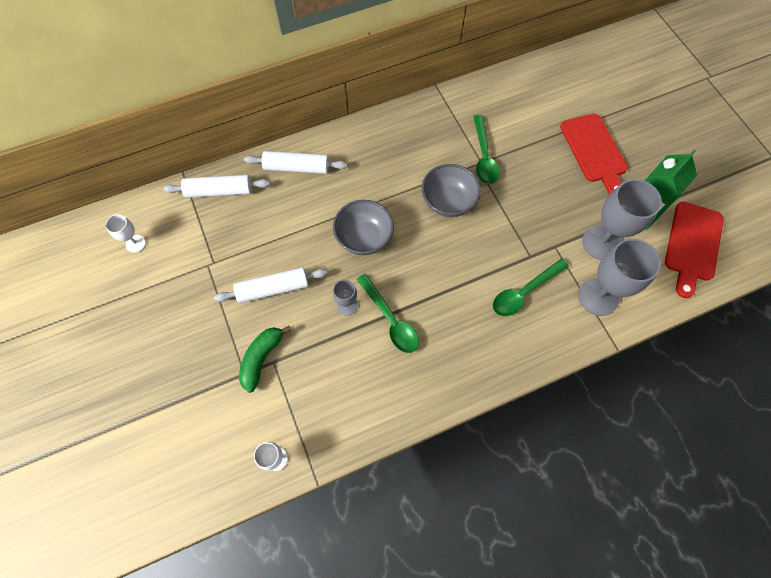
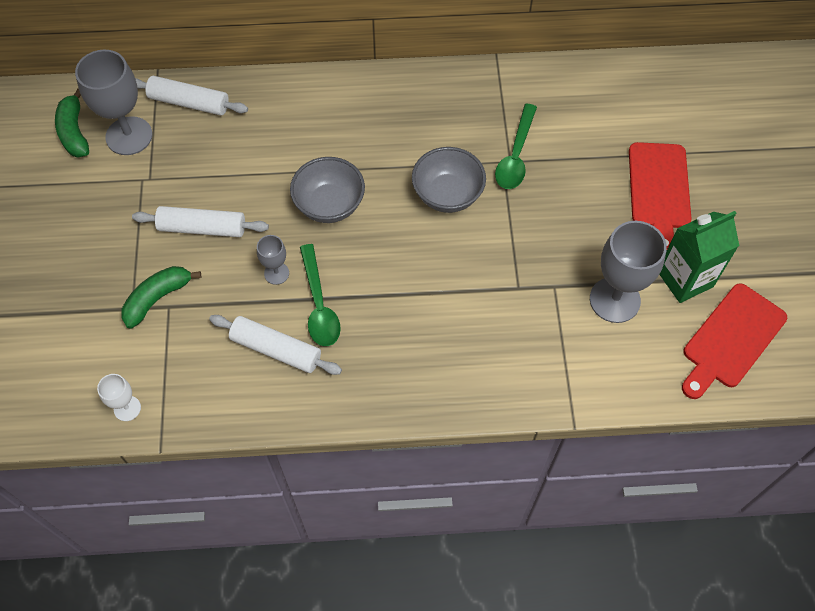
camera: 20 degrees right, 5 degrees down
white goblet [105,214,146,253] -> green banana [55,89,89,158]
white rolling pin [244,151,347,174] -> white rolling pin moved to [209,315,342,375]
green spoon [493,258,569,316] -> none
grey goblet [578,239,661,316] -> grey goblet moved to [75,50,153,155]

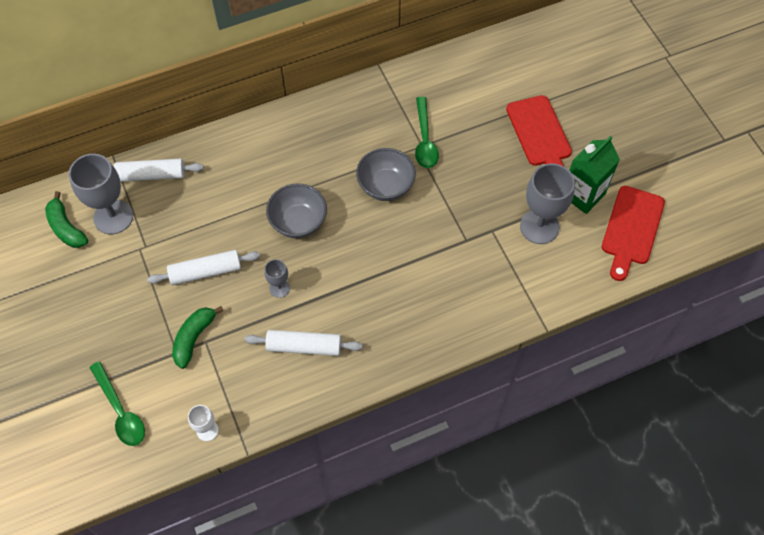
camera: 20 degrees left, 0 degrees up
green spoon [300,244,341,346] -> green spoon moved to [89,361,145,446]

